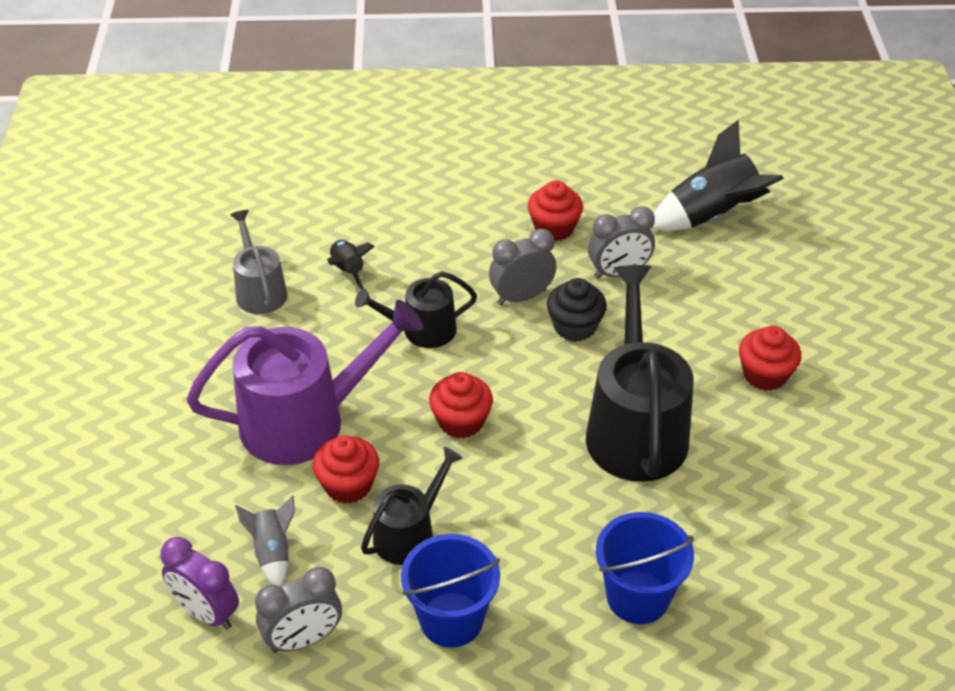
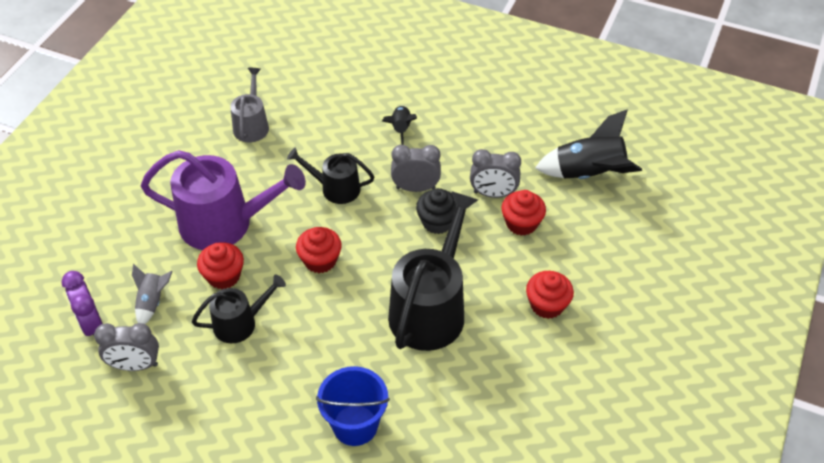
camera: 25 degrees right, 5 degrees up
black rocket [327,240,375,289] -> black rocket moved to [382,106,417,145]
blue bucket [401,534,500,648] -> none
red cupcake [528,180,583,241] -> red cupcake moved to [501,190,546,236]

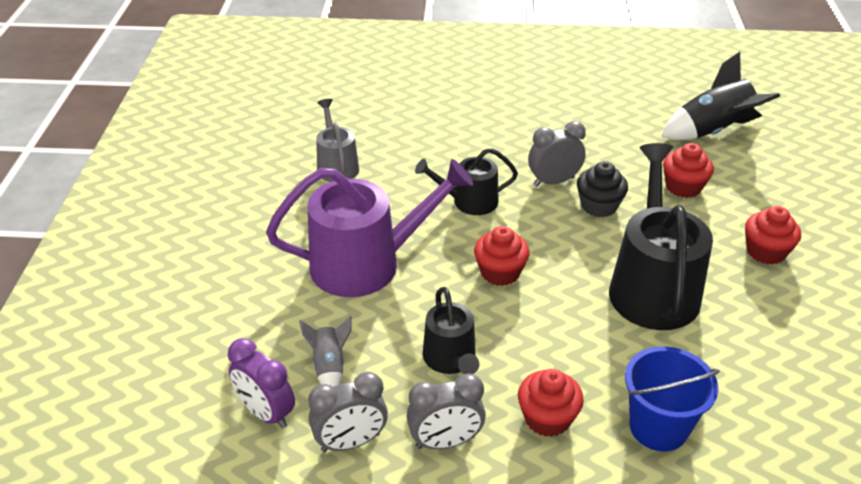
camera: 20 degrees left, 10 degrees down
black watering can [192,275,286,343] -> black watering can turned 120 degrees clockwise [423,287,479,374]
red cupcake [197,242,244,289] -> red cupcake moved to [518,369,584,437]
black rocket [382,106,417,145] -> none
grey clock [470,149,521,198] -> grey clock moved to [406,373,486,449]

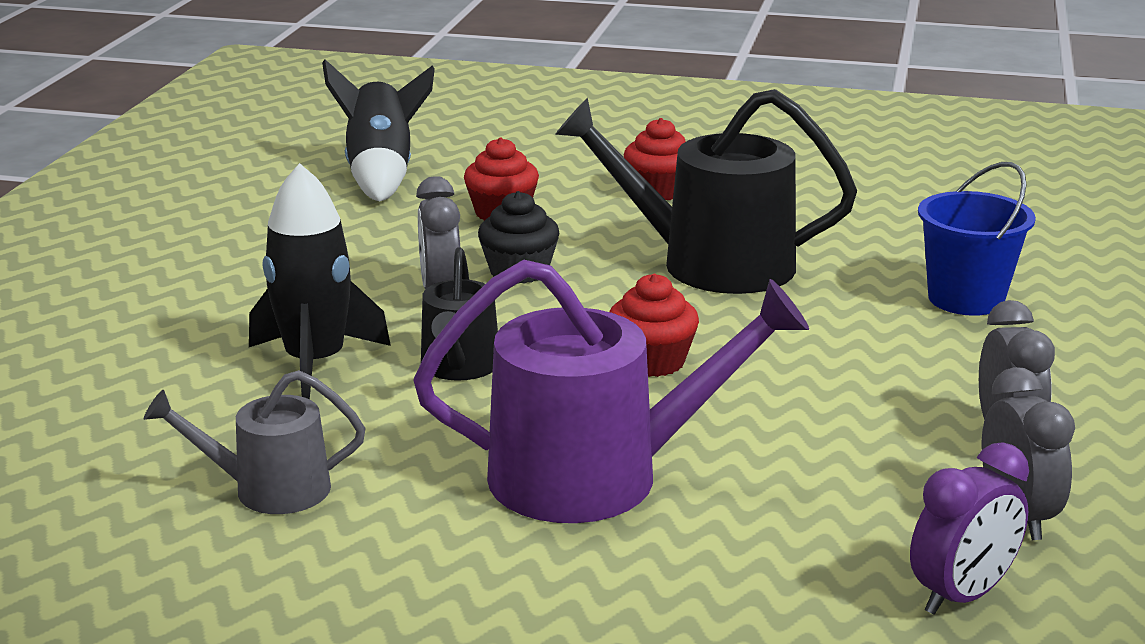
camera: 80 degrees left, 15 degrees down
purple watering can [266,159,473,297] -> purple watering can turned 90 degrees clockwise [414,260,809,523]
grey rocket [299,316,351,387] -> none
black watering can [423,287,479,374] -> none
red cupcake [518,369,584,437] -> none
none -> black rocket [249,163,391,400]

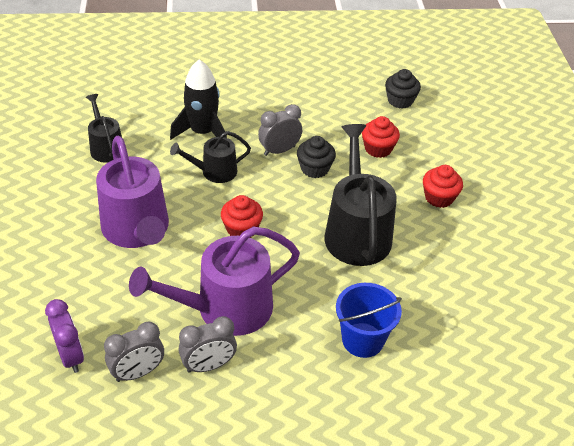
camera: 70 degrees right, 20 degrees up
grey watering can [144,370,365,514] -> black watering can [86,94,122,163]
black rocket [322,60,435,201] -> black cupcake [385,69,421,109]
purple clock [910,442,1029,615] -> purple clock turned 150 degrees counterclockwise [45,299,84,373]
none -> purple watering can [129,227,300,336]

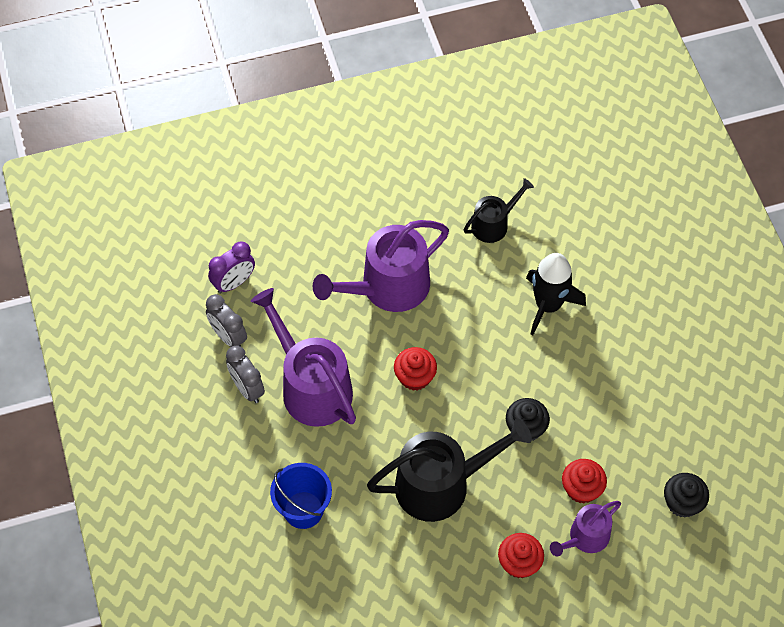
camera: 80 degrees right, 15 degrees up
black watering can [170,131,251,183] -> none
grey clock [258,104,302,156] -> none
none -> purple watering can [550,501,621,556]

